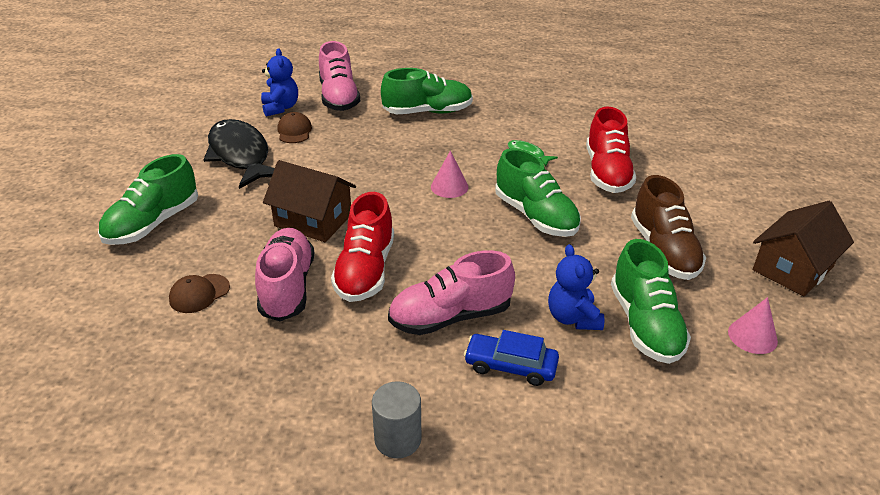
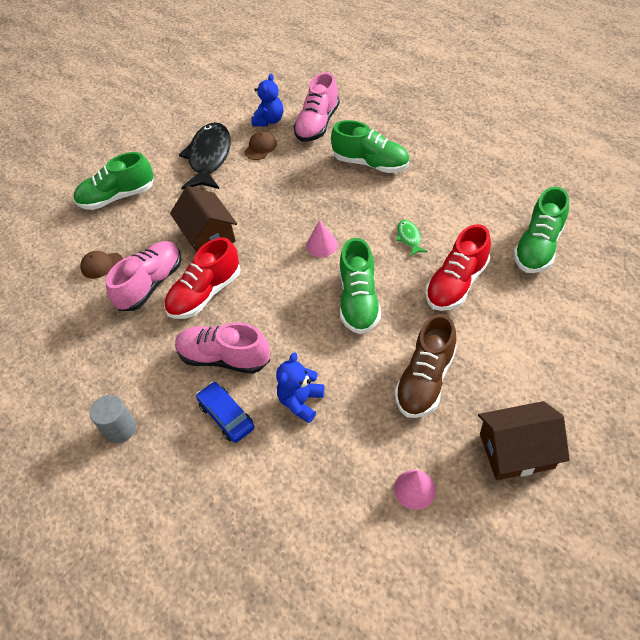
camera: 40 degrees right, 15 degrees up
green shoe [611,239,691,364] -> green shoe moved to [513,187,569,273]

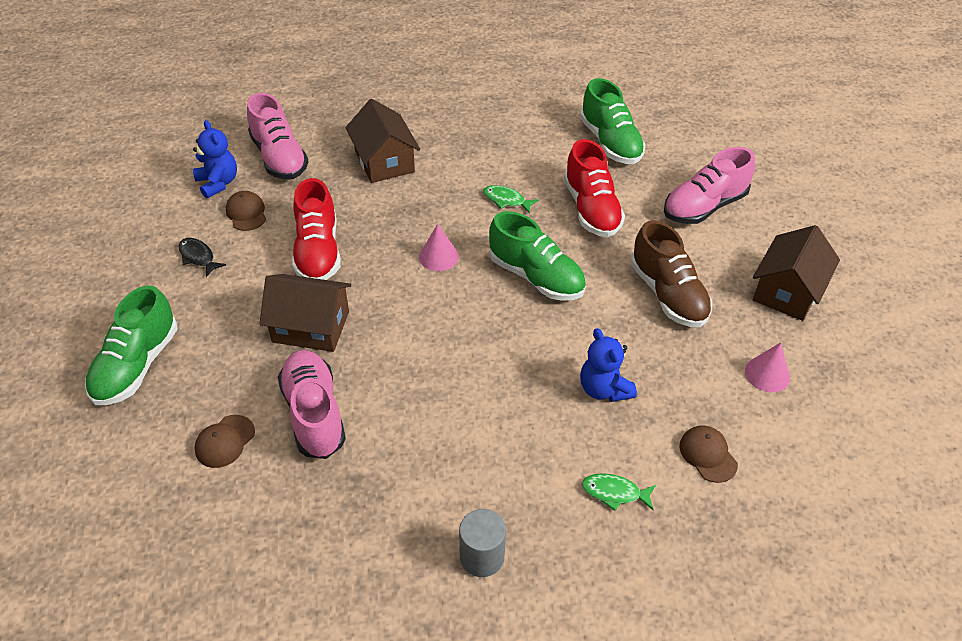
camera: 55 degrees left, 5 degrees down
red shoe [164,237,241,319] -> red shoe moved to [292,178,341,280]
pink shoe [175,323,270,374] -> pink shoe moved to [664,147,755,224]
black fish [179,122,231,189] -> black fish [179,238,226,277], size x0.44
blue car [196,382,254,443] -> none
green shoe [331,120,409,173] -> brown house [346,99,420,183]
none -> green fish [582,473,656,511]
none -> brown cap [679,425,738,483]

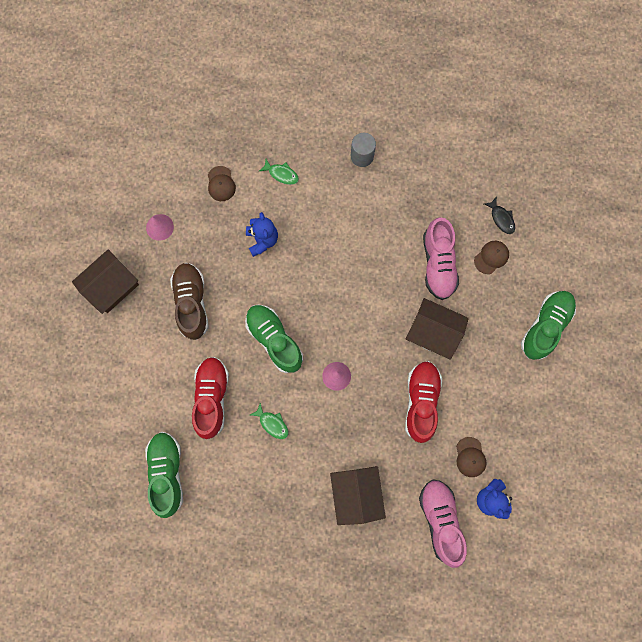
camera: 165 degrees left, 30 degrees up
black fish [179,238,226,277] -> black fish moved to [484,196,515,234]
pink shoe [664,147,755,224] -> none

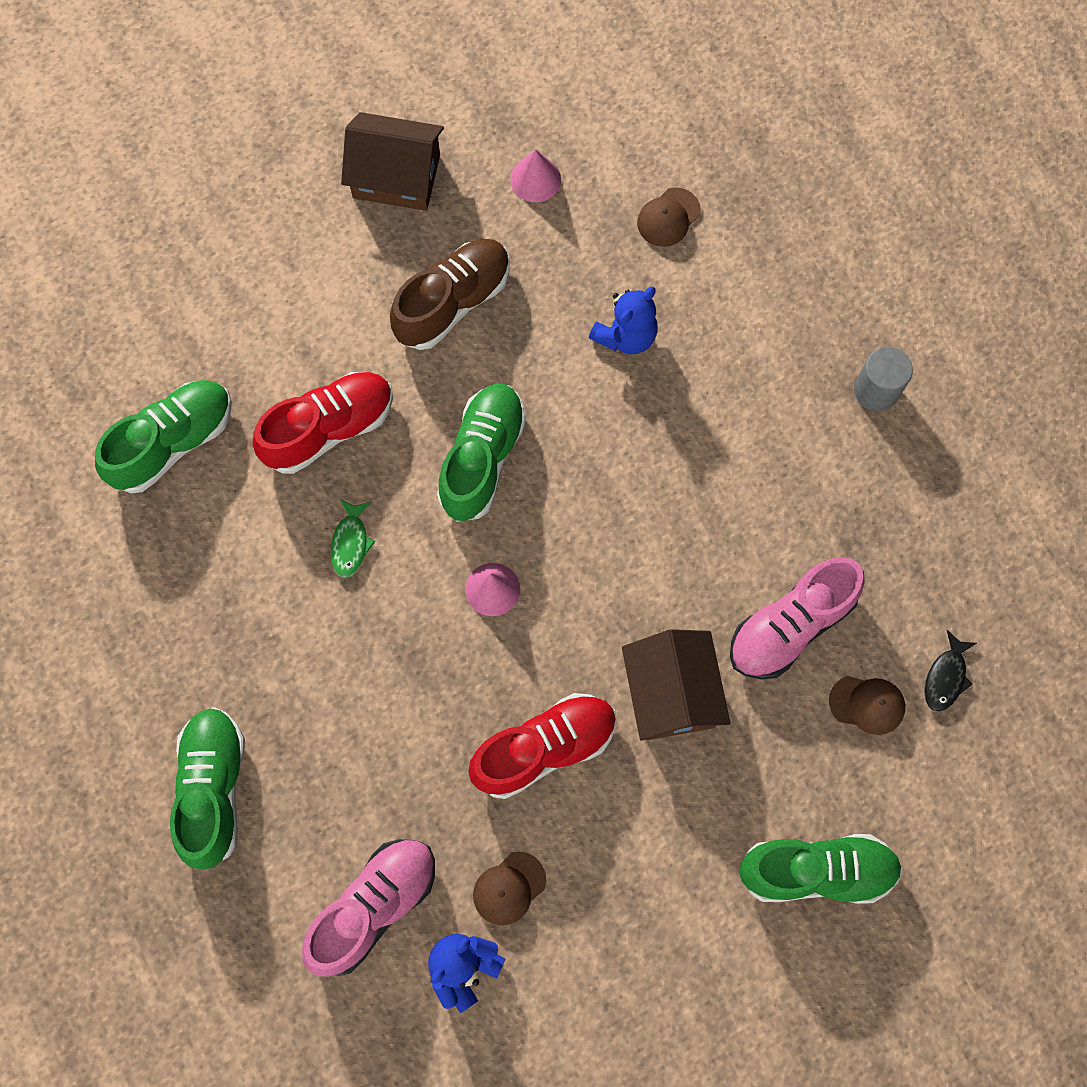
camera: 55 degrees right, 5 degrees down
green fish [259,159,299,185] -> none
brown house [330,466,386,525] -> none
none -> green shoe [170,707,245,870]

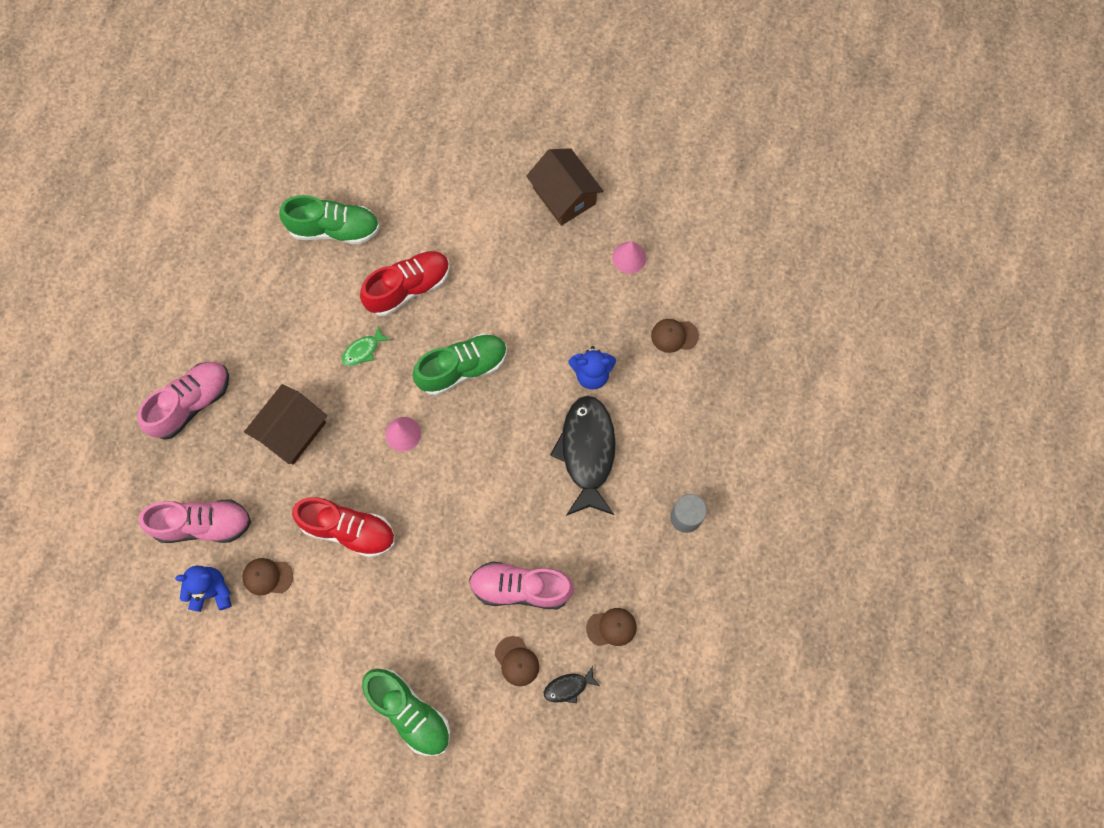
camera: 45 degrees right, 0 degrees up
green shoe [170,707,245,870] -> pink shoe [137,362,229,440]
red shoe [252,372,393,474] -> red shoe turned 45 degrees counterclockwise [360,251,450,316]
brown shoe [390,239,510,350] -> none
brown house [622,629,731,741] -> brown house moved to [244,384,327,465]
none -> black fish [550,396,616,516]
none -> brown cap [586,608,637,646]

